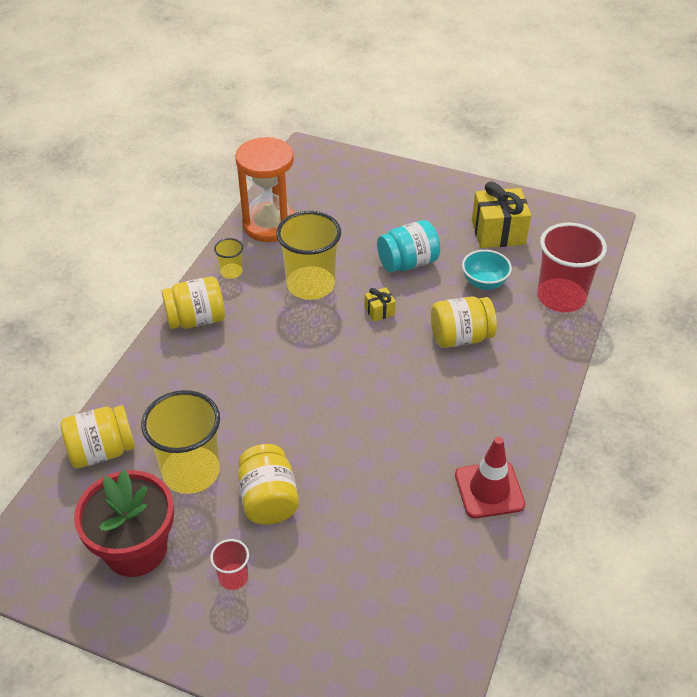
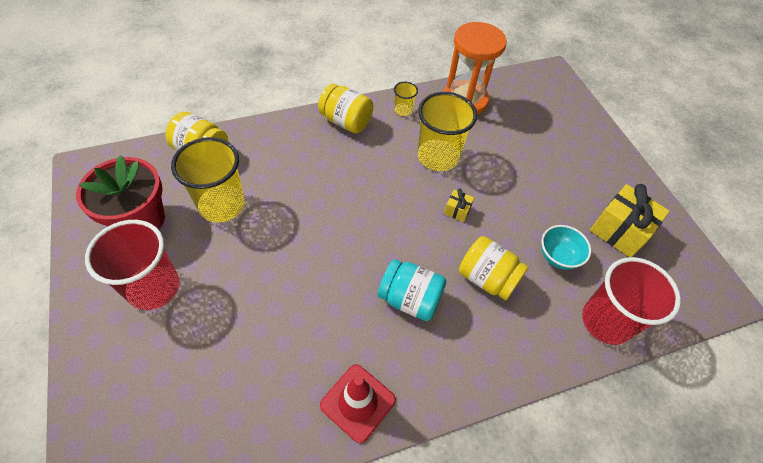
camera: 45 degrees right, 10 degrees up
red cup [210,539,249,590] -> red cup [85,220,180,310], size x2.13
yellow jar [238,444,299,525] -> none
turquoise jar [377,220,440,272] -> turquoise jar moved to [378,259,446,321]

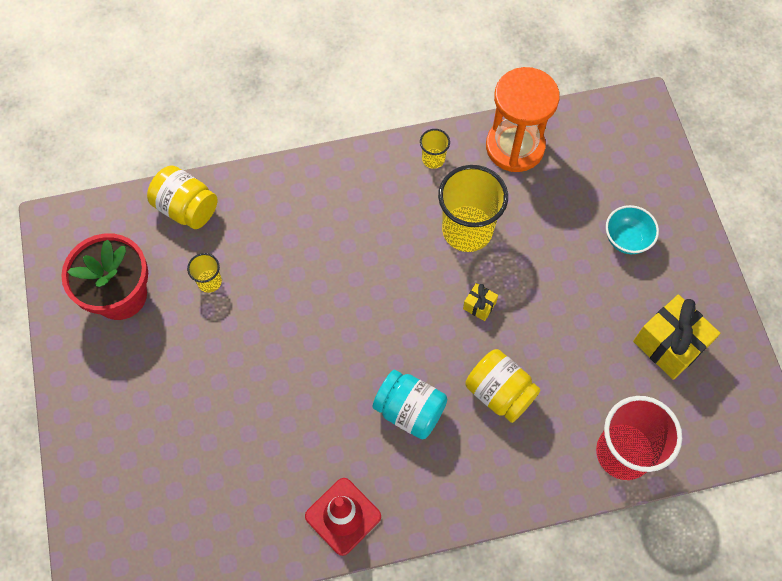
camera: 10 degrees right, 10 degrees up
red cup [85,220,180,310] -> none
yellow cup [171,137,245,222] -> yellow cup [187,253,222,293], size x0.47
yellow jar [318,84,373,133] -> none
turquoise bowl [541,225,591,270] -> turquoise bowl moved to [606,205,659,254]

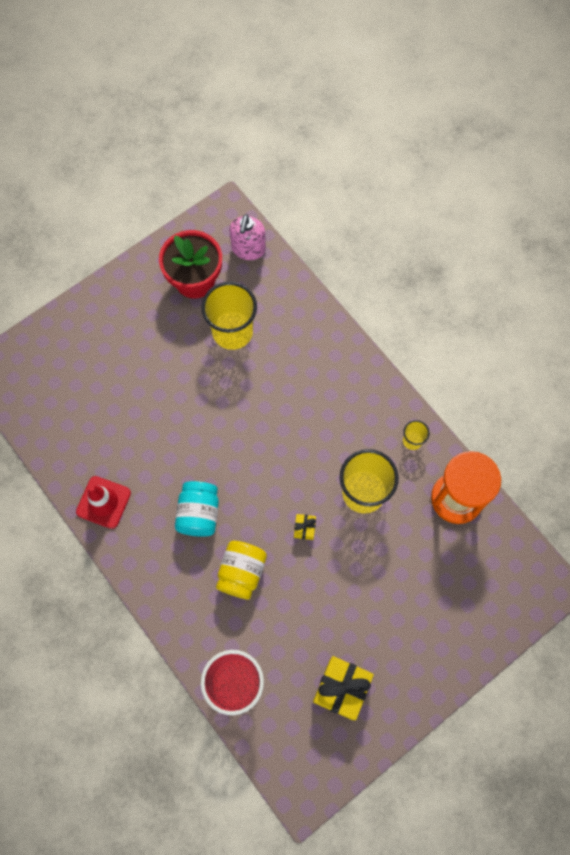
camera: 65 degrees right, 5 degrees up
yellow jar [147,165,217,229] -> none
yellow cup [187,253,222,293] -> yellow cup [202,282,257,350], size x2.13
turquoise bowl [606,205,659,254] -> none
none -> pink soap dispenser [229,214,266,260]

